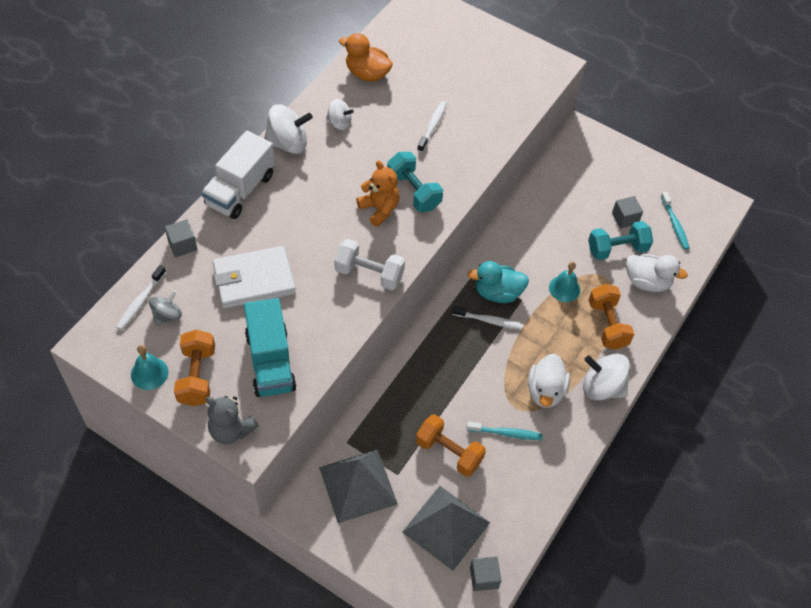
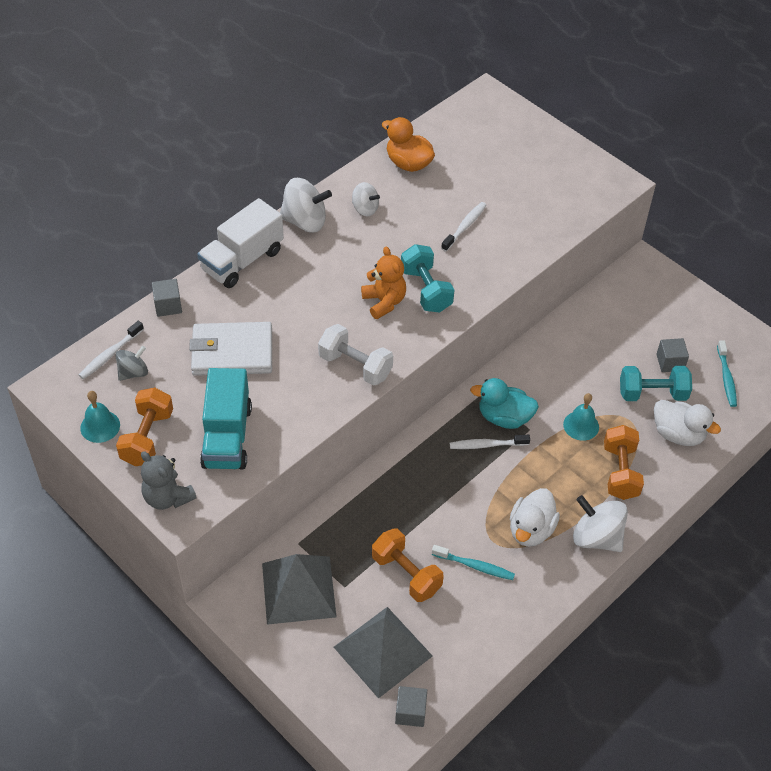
camera: 15 degrees right, 5 degrees down
white toothbrush [452,306,523,330] -> white toothbrush turned 150 degrees clockwise [450,435,530,449]

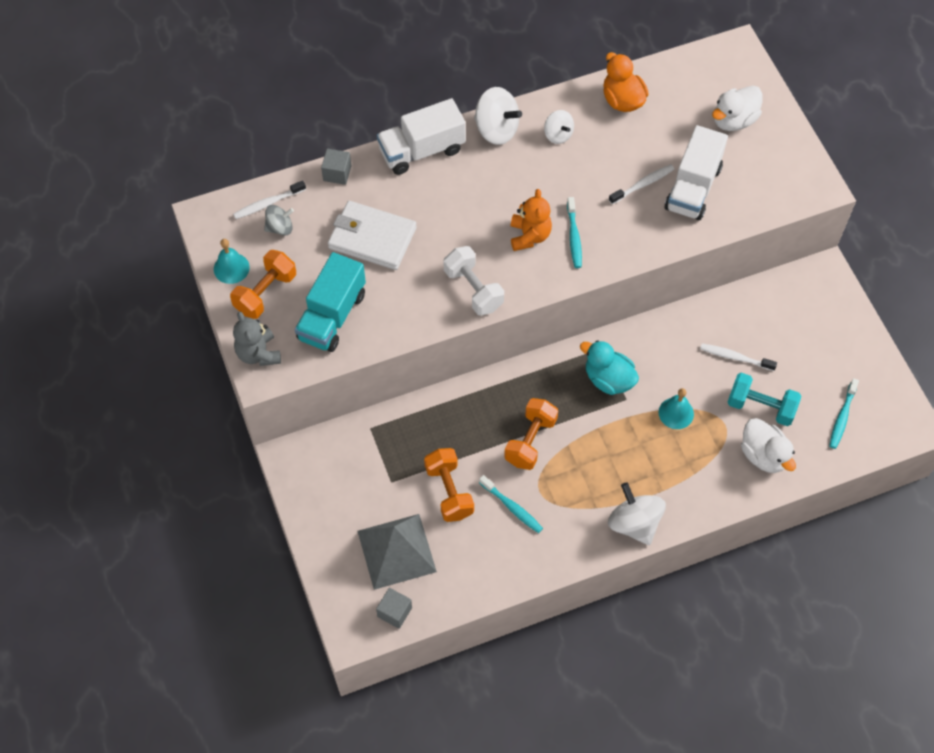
camera: 25 degrees right, 10 degrees up
grey pyramid [262,554,337,625] -> none
turquoise dumbbell [401,244,454,313] -> turquoise toothbrush [567,197,582,268]
white toothbrush [450,435,530,449] -> white toothbrush moved to [700,344,777,371]
white duck [510,488,560,547] -> white duck moved to [712,85,763,131]
orange dumbbell [604,425,644,500] -> orange dumbbell moved to [504,398,558,470]
grey cube [656,338,689,372] -> none
none -> white truck [665,125,728,220]

